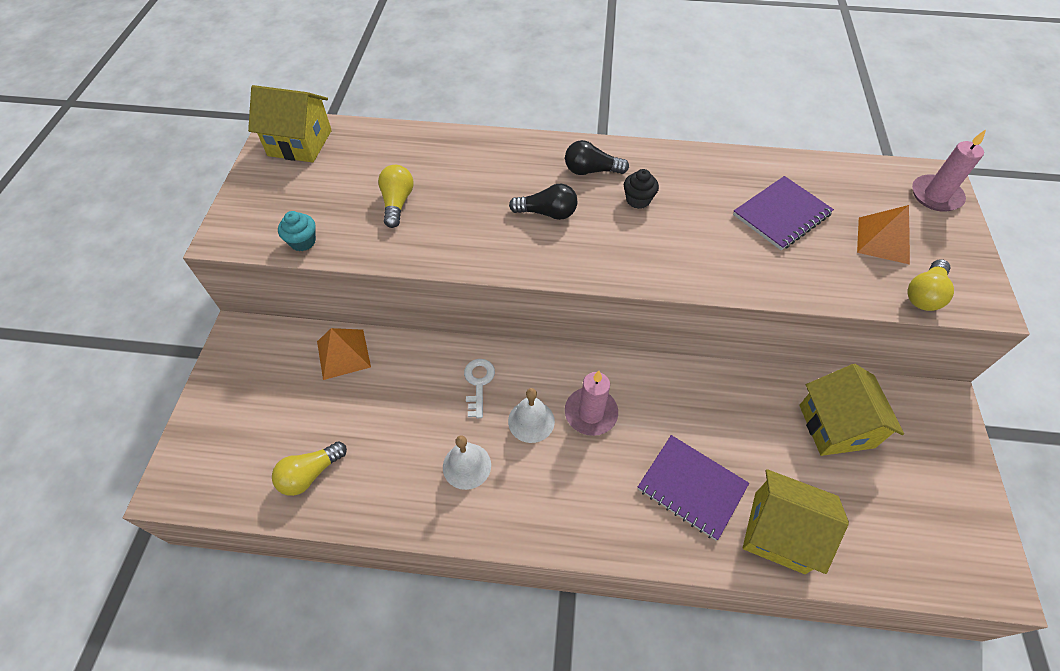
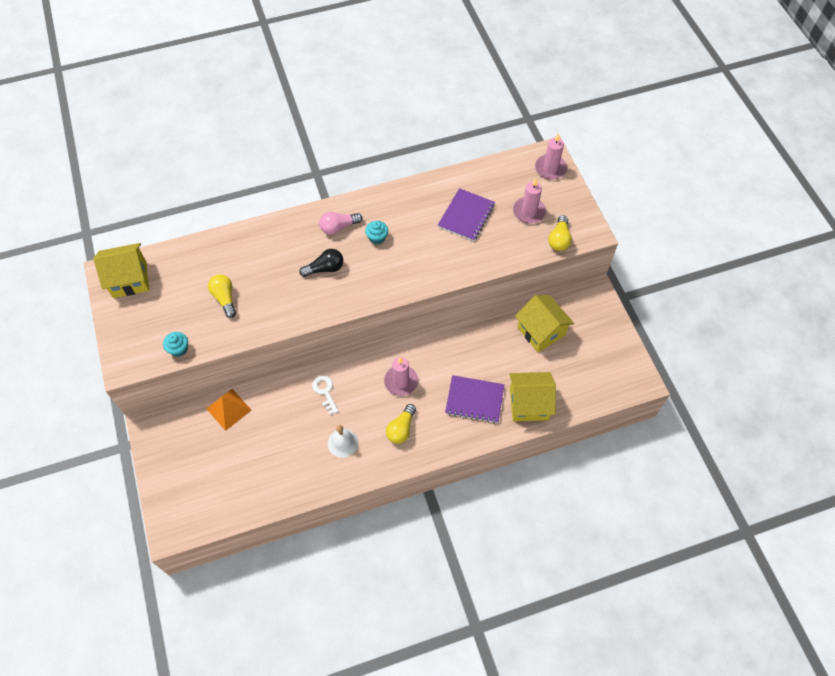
camera: 25 degrees left, 5 degrees up
yellow light bulb [272,441,347,496] -> yellow light bulb moved to [386,404,416,444]
white bell [508,388,555,443] -> none
black light bulb [565,140,629,175] -> pink light bulb [319,212,363,235]
black cupcake [624,169,659,209] -> turquoise cupcake [365,221,388,245]
orange pyramid [857,205,910,265] -> pink candle [513,178,546,224]

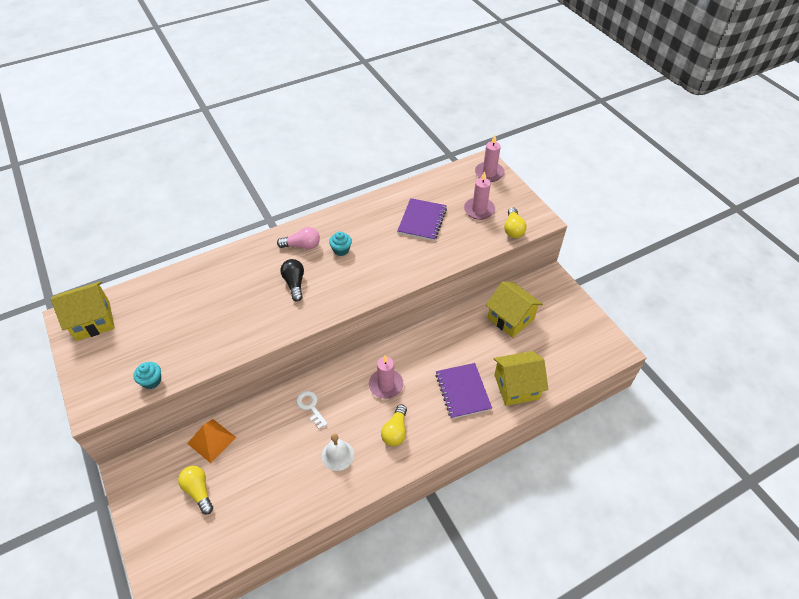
camera: 10 degrees left, 10 degrees down
yellow light bulb [208,274,236,318] -> yellow light bulb moved to [178,466,213,515]
black light bulb [299,249,343,277] -> black light bulb turned 75 degrees counterclockwise [280,259,304,302]
pink light bulb [319,212,363,235] -> pink light bulb turned 150 degrees counterclockwise [277,227,320,249]
purple notebook [445,375,504,423] -> purple notebook turned 75 degrees clockwise [436,363,492,419]

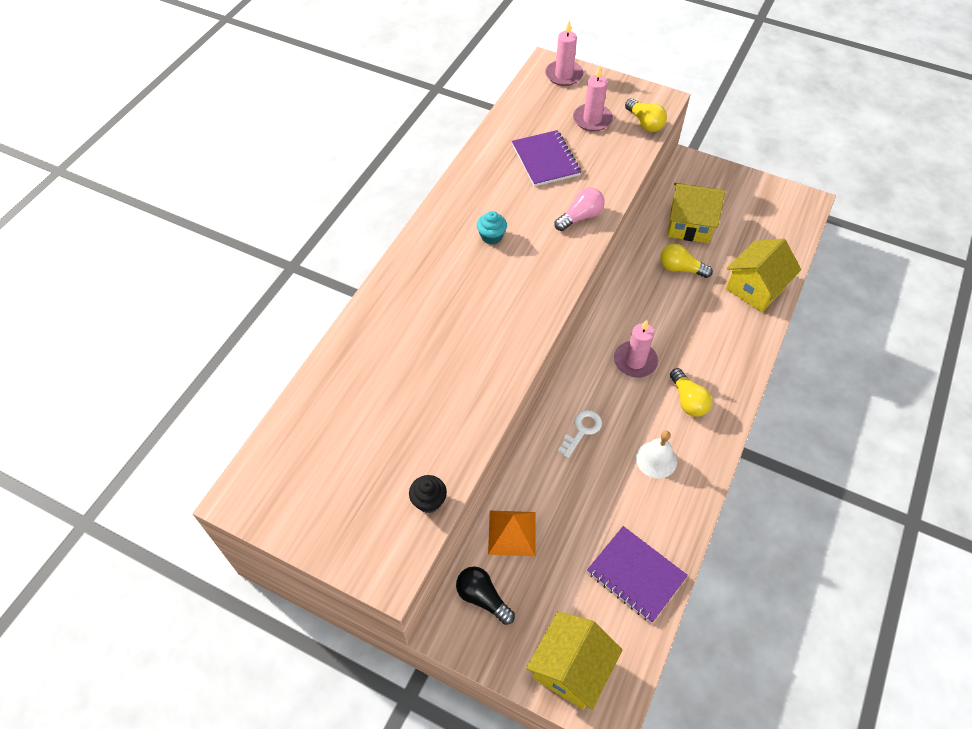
camera: 35 degrees left, 5 degrees up
yellow house [50,281,115,341] -> yellow house moved to [526,611,623,710]
turquoise cupcake [134,362,161,389] -> black cupcake [409,475,447,513]
yellow light bulb [178,466,213,515] -> yellow light bulb moved to [660,243,713,278]
pink light bulb [277,227,320,249] -> pink light bulb moved to [555,188,605,231]
black light bulb [280,259,304,302] -> black light bulb moved to [456,566,515,625]
white key [296,391,328,429] -> white key turned 105 degrees clockwise [558,410,602,458]
purple notebook [436,363,492,419] -> purple notebook moved to [587,526,688,623]

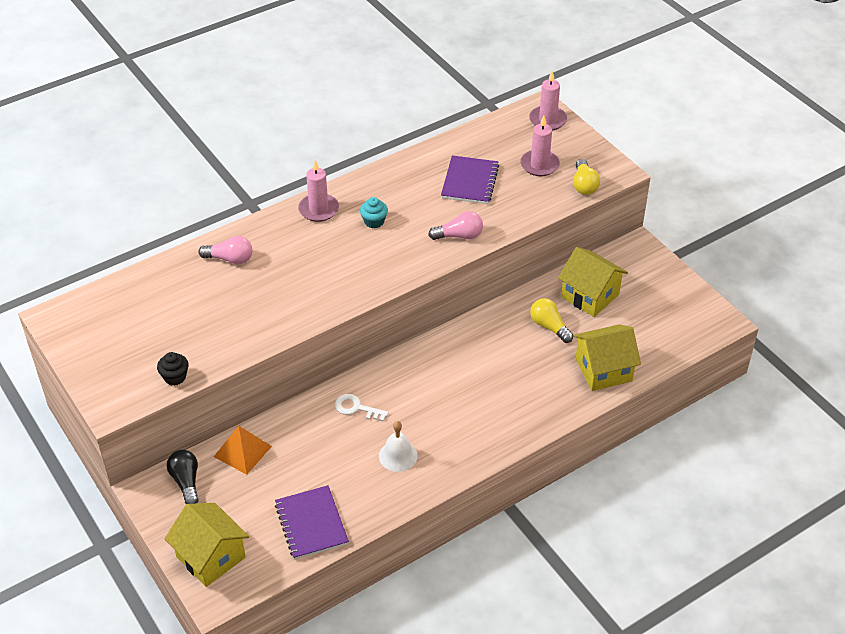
camera: 30 degrees right, 10 degrees down
yellow house [526,611,623,710] -> yellow house turned 75 degrees clockwise [165,503,249,587]
white key [558,410,602,458] -> white key turned 135 degrees counterclockwise [335,394,389,422]
pink candle [614,320,658,377] -> pink candle moved to [298,160,339,222]
yellow light bulb [670,368,712,417] -> none
none -> pink light bulb [198,236,252,264]

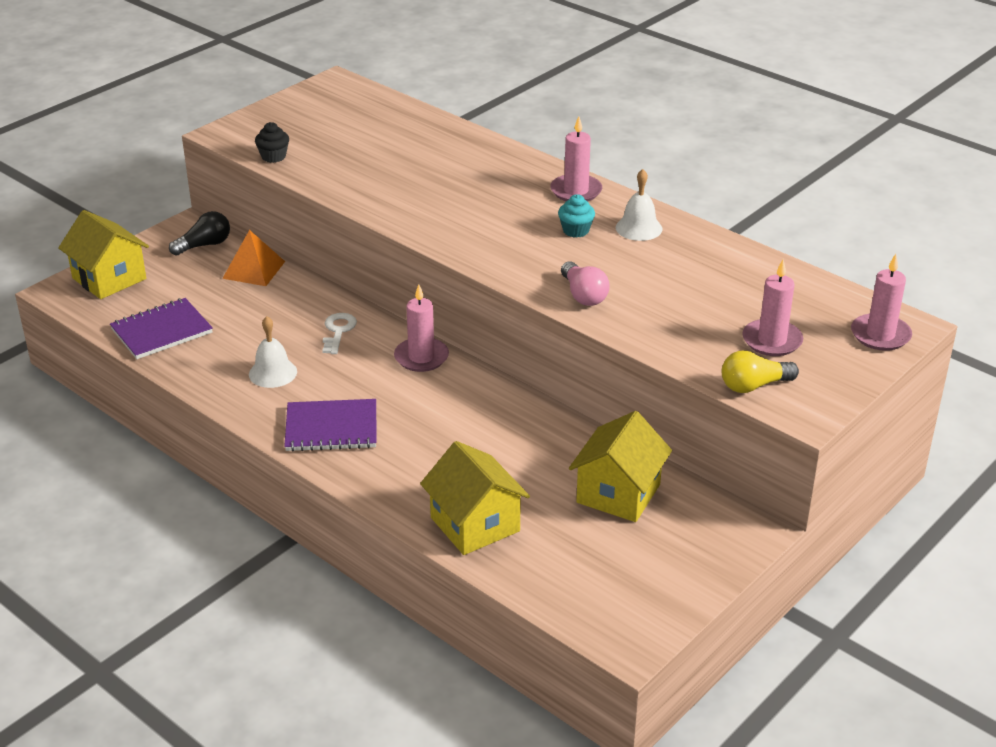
camera: 75 degrees right, 10 degrees down
yellow house [165,503,249,587] -> yellow house turned 75 degrees counterclockwise [58,210,149,299]
pink light bulb [198,236,252,264] -> none
purple notebook [441,155,499,204] -> purple notebook moved to [284,399,376,452]
yellow light bulb [530,298,573,343] -> none
none -> pink candle [394,284,449,372]
none -> white bell [616,169,662,241]

